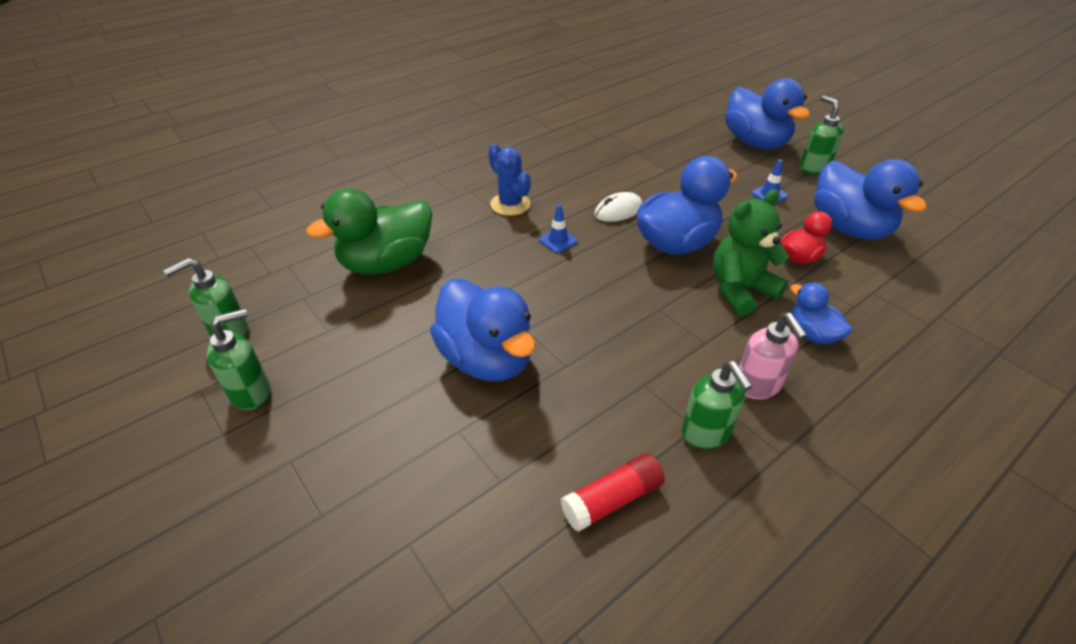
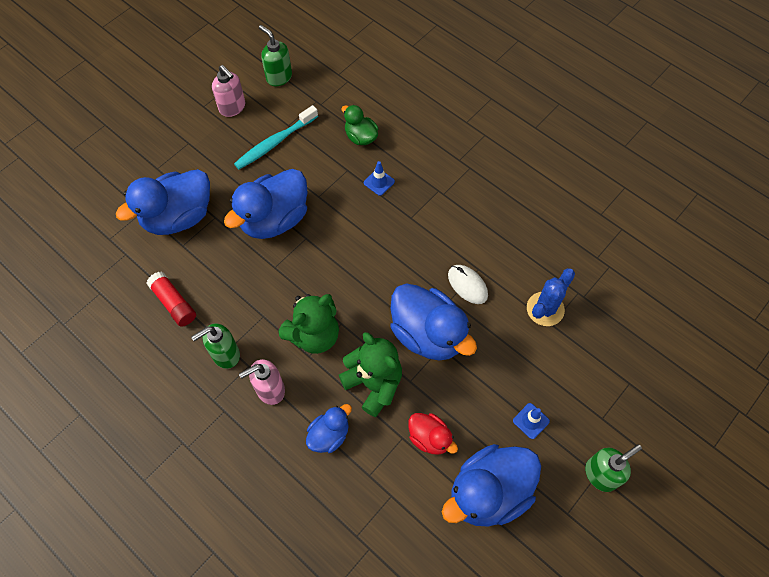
camera: 80 degrees right, 20 degrees up
green soap dispenser [207,309,271,410] -> pink soap dispenser [212,65,245,117]
green duck [306,188,432,275] -> green duck [341,105,378,145], size x0.53
blue cactus [488,143,531,216] -> blue cactus moved to [527,268,575,326]
blue traffic cone [539,204,578,253] -> blue traffic cone moved to [364,161,395,196]
blue duck [725,78,810,149] -> blue duck moved to [116,169,210,235]
none -> turquoise toothbrush [234,105,318,169]
none -> green teddy bear [278,294,339,354]

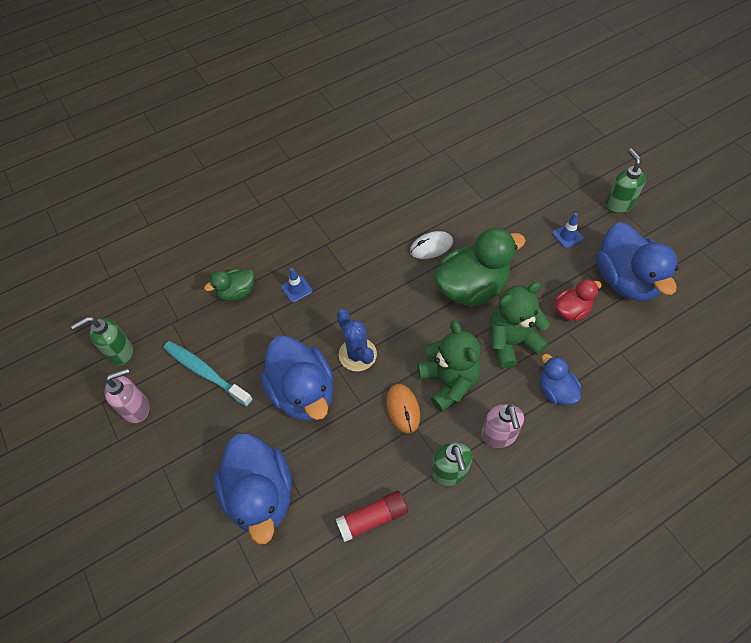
camera: 70 degrees left, 5 degrees down
turquoise toothbrush [234,105,318,169] -> turquoise toothbrush turned 150 degrees clockwise [164,341,253,407]
blue duck [390,284,477,361] -> green duck [434,228,526,307]
blue cactus [527,268,575,326] -> blue cactus moved to [337,309,377,371]
none -> orange mouse [386,384,420,434]

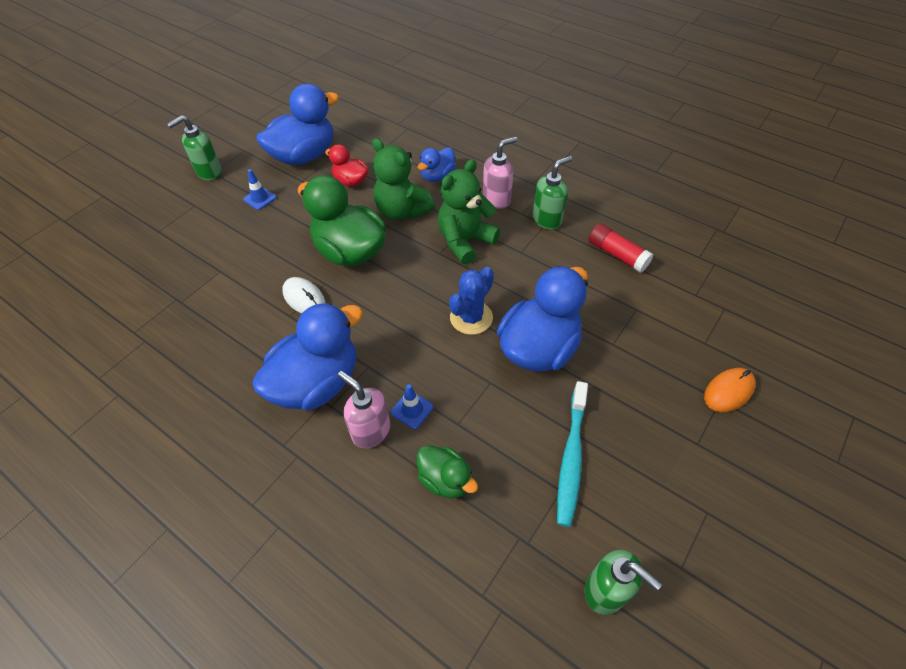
camera: 115 degrees left, 5 degrees down
pink soap dispenser [104,368,149,423] -> pink soap dispenser moved to [338,371,390,448]
blue duck [214,433,292,544] -> blue duck moved to [252,302,363,410]
orange mouse [386,384,420,434] -> orange mouse moved to [704,368,756,412]

